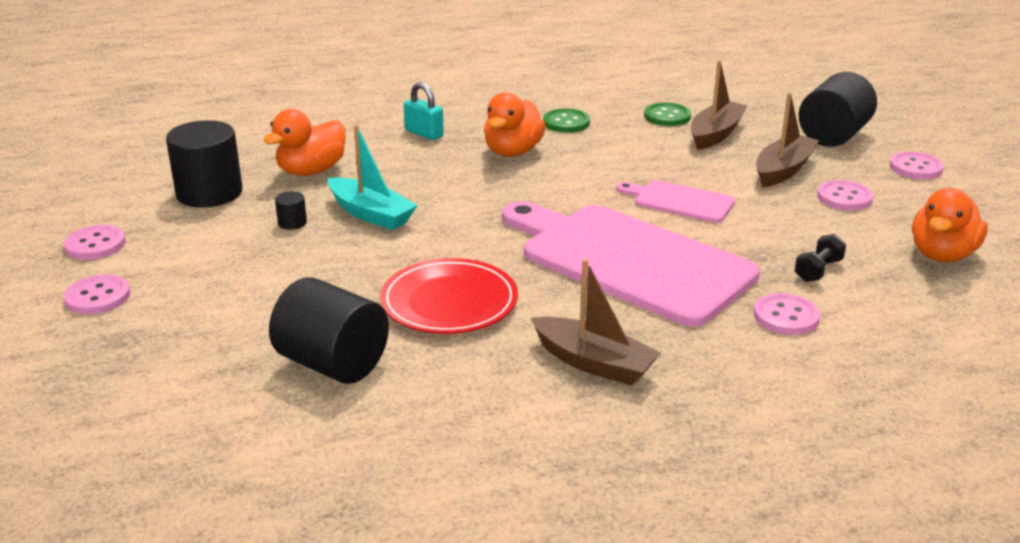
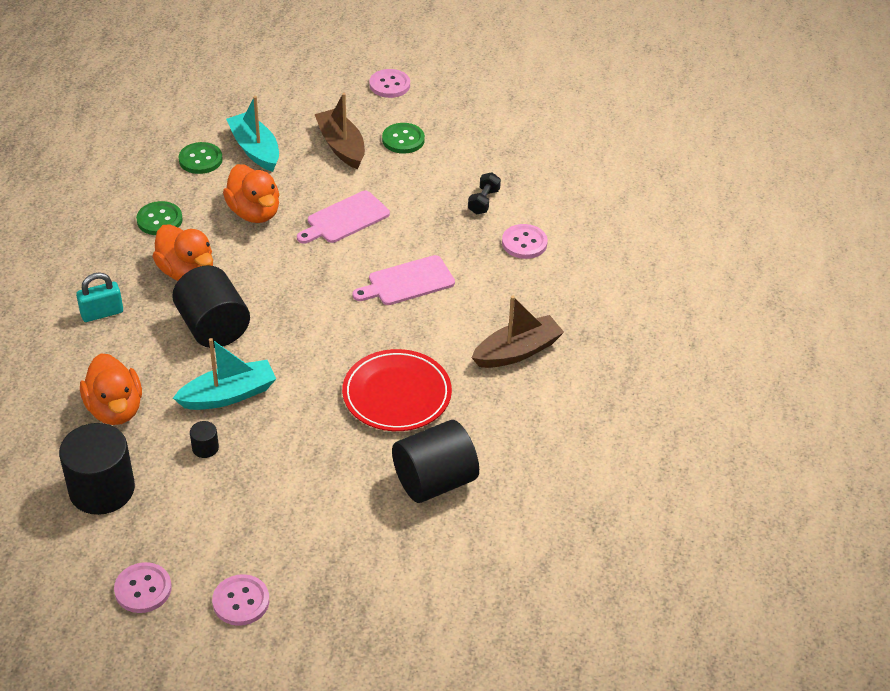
camera: 65 degrees left, 15 degrees up
pink cutting board [502,201,760,327] -> pink cutting board [352,255,455,305], size x0.47
brown boat [691,60,748,150] -> turquoise boat [226,96,279,172]
black dumbbell [794,234,846,282] -> black dumbbell turned 45 degrees clockwise [468,172,501,214]
black cylinder [799,72,877,147] -> black cylinder moved to [172,265,250,348]
pink button [817,180,873,211] -> green button [382,123,425,154]
orange duck [912,188,988,262] -> orange duck moved to [223,164,279,223]

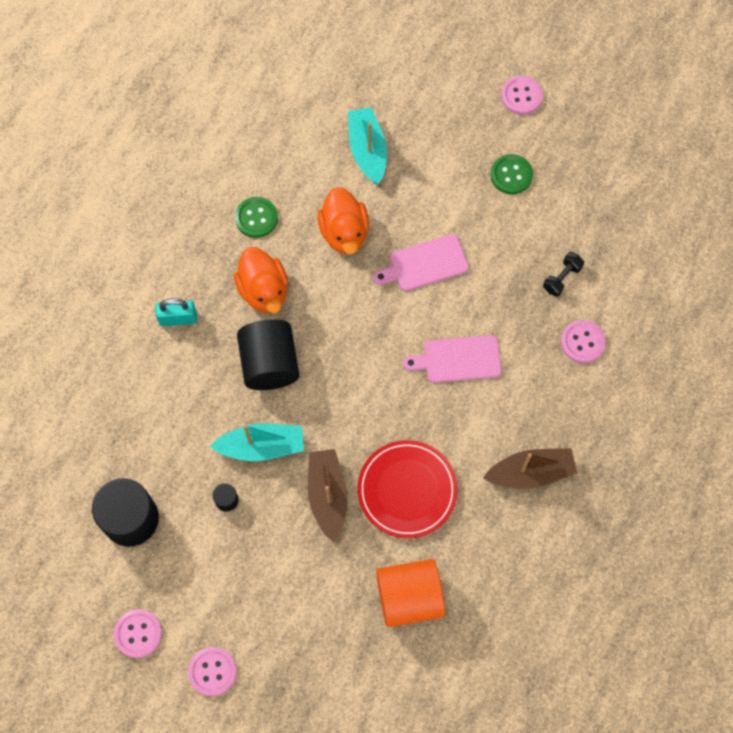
camera: 20 degrees right, 25 degrees up
orange duck [80,353,142,425] -> none
green button [179,142,223,174] -> none
brown boat [314,93,365,169] -> brown boat moved to [308,449,348,542]
black cylinder [392,420,479,503] -> orange cylinder [376,559,445,627]

